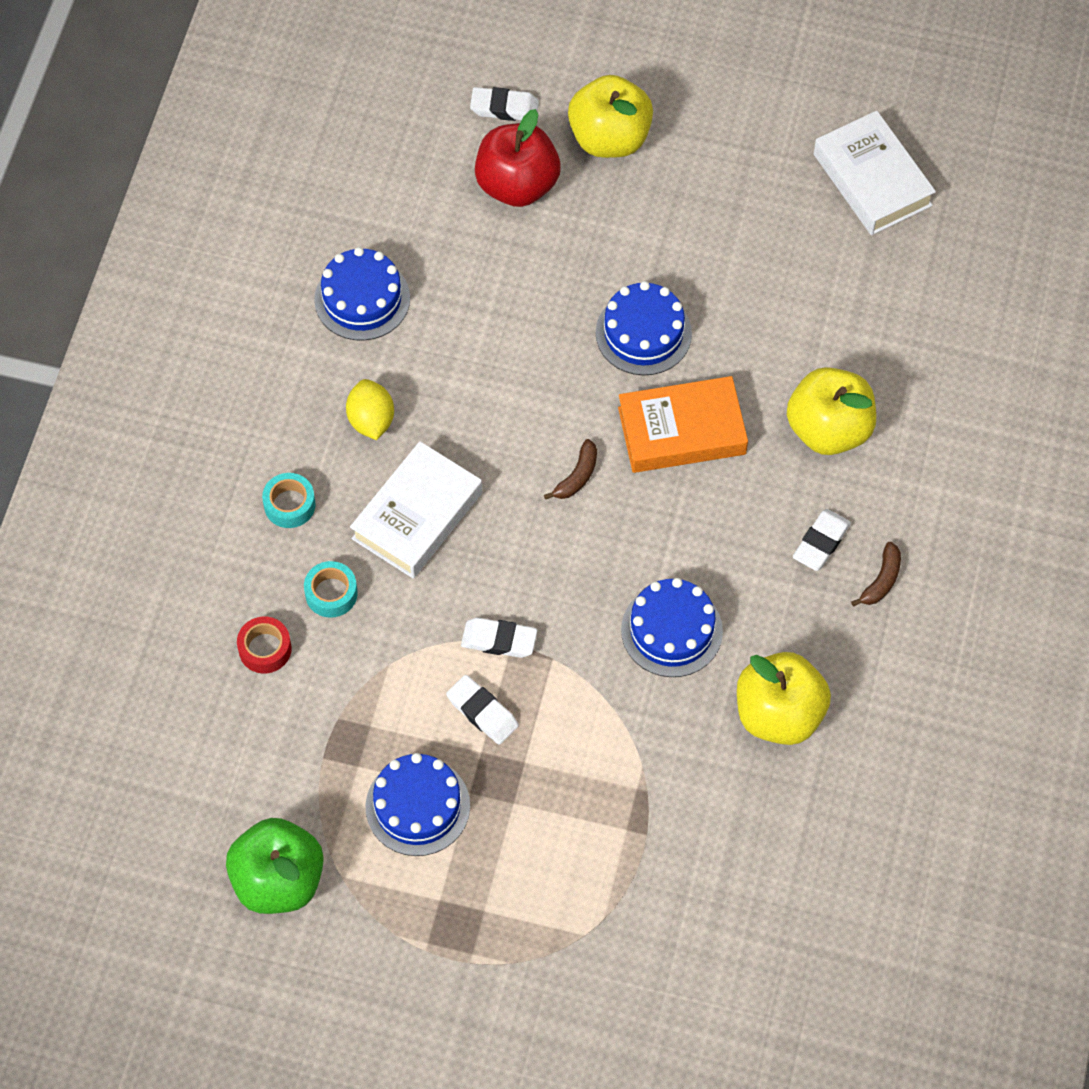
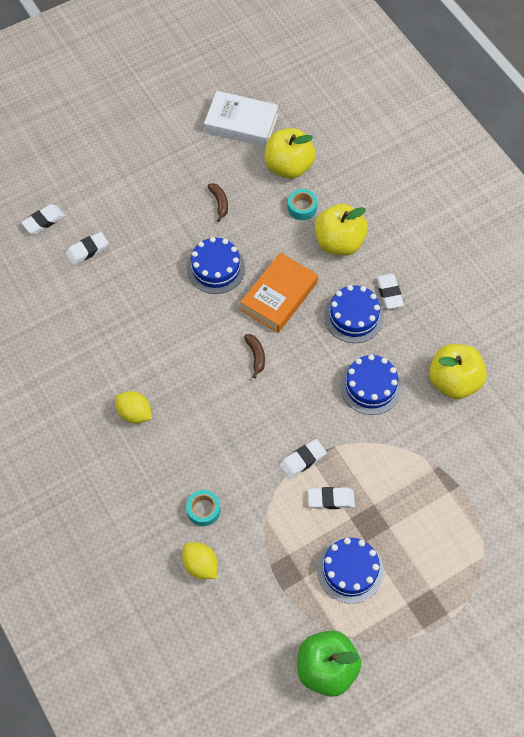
camera: 45 degrees left, 0 degrees up
red tape [237,617,292,673] -> yellow lemon [182,542,218,579]
turquoise tape [262,473,316,528] -> turquoise tape moved to [288,189,317,220]
blue cake [314,247,410,341] -> blue cake moved to [324,285,384,343]
white book [350,441,482,578] -> none
red apple [475,109,561,207] -> white eraser [66,232,108,265]
yellow apple [568,75,653,158] -> yellow apple moved to [265,128,316,179]
brown banana [851,542,901,606] -> brown banana moved to [208,183,228,222]

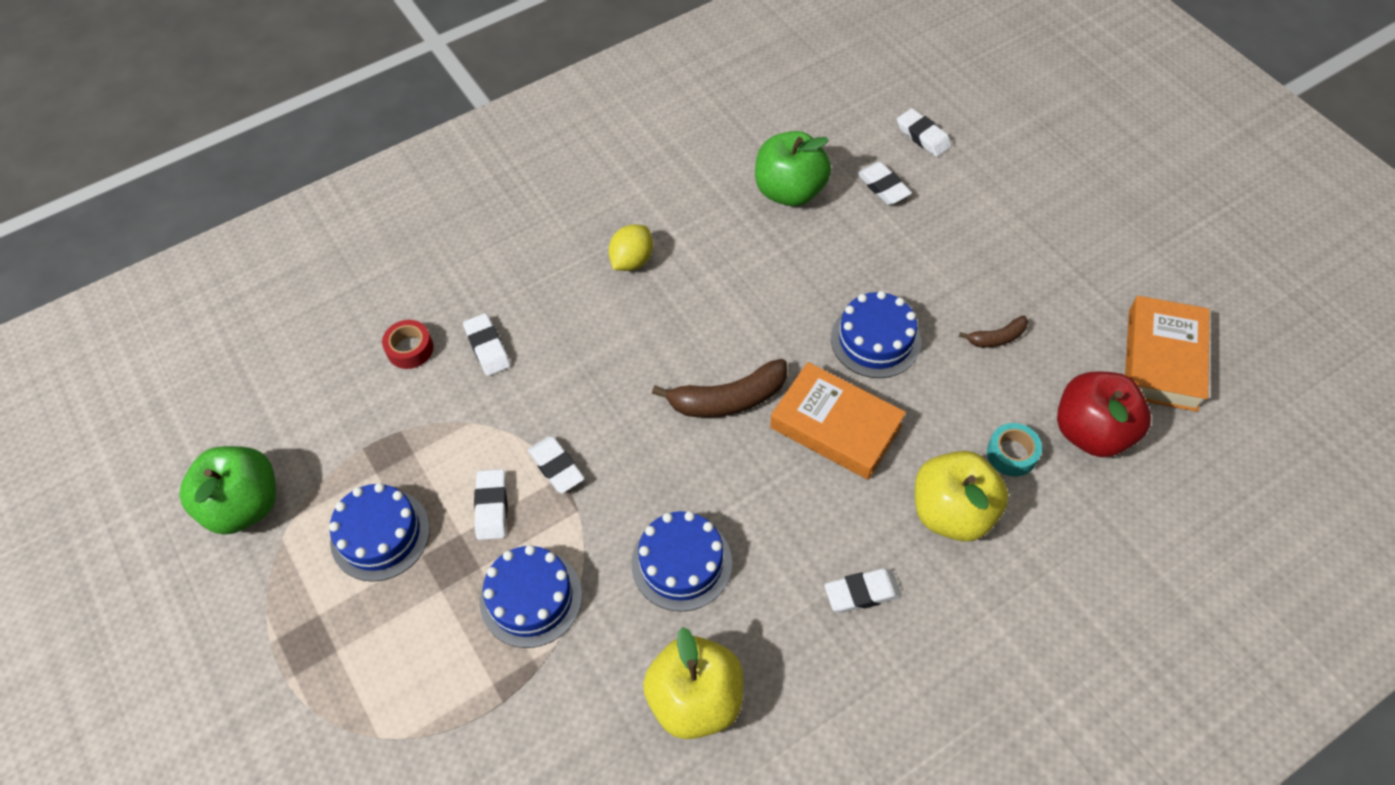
camera: 90 degrees right, 5 degrees down
yellow lemon [182,542,218,579] -> red tape [382,320,433,369]
turquoise tape [186,490,220,526] -> white eraser [463,313,511,376]
white book [204,91,278,147] -> orange book [1125,296,1210,412]
brown banana [244,334,265,378] -> brown banana [652,359,787,417], size x1.85
yellow apple [265,128,316,179] -> red apple [1057,371,1151,457]
blue cake [324,285,384,343] -> blue cake moved to [480,545,582,648]
none -> green apple [755,131,831,206]

